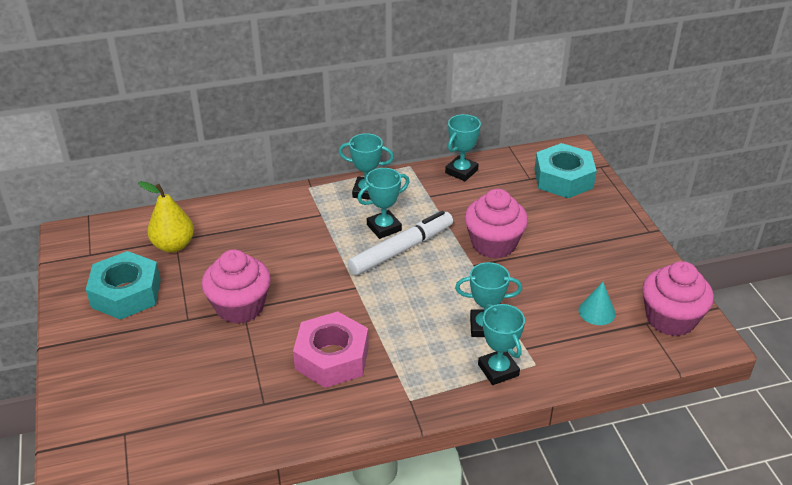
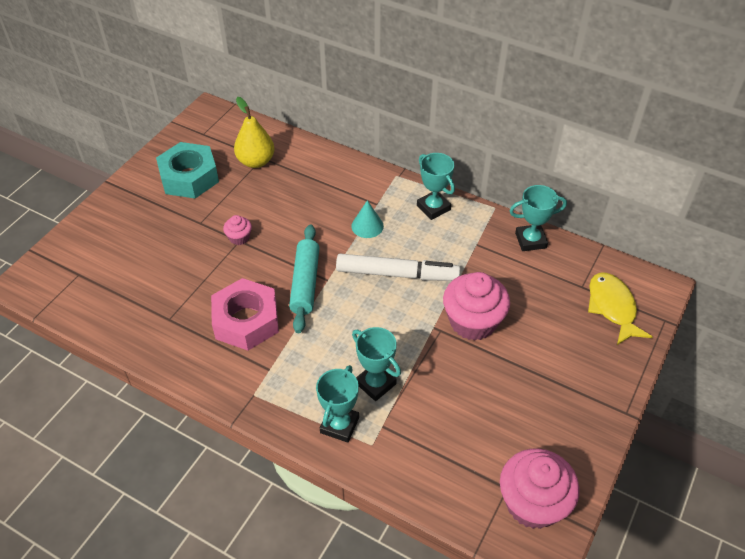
camera: 45 degrees right, 10 degrees up
pink cupcake [202,249,271,324] -> pink cupcake [223,215,252,245], size x0.47
turquoise trophy [358,168,410,239] -> none
turquoise nut [534,143,597,198] -> yellow fish [588,273,652,345]
turquoise cone [578,282,616,325] -> turquoise cone moved to [351,200,384,238]
none -> turquoise rolling pin [289,224,320,333]

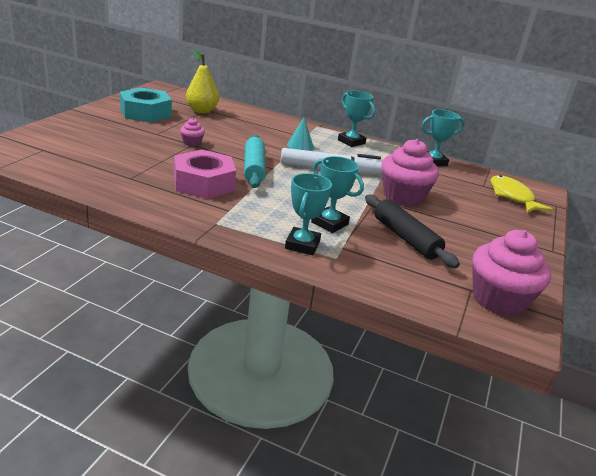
camera: 10 degrees left, 20 degrees down
none -> black rolling pin [365,194,460,268]

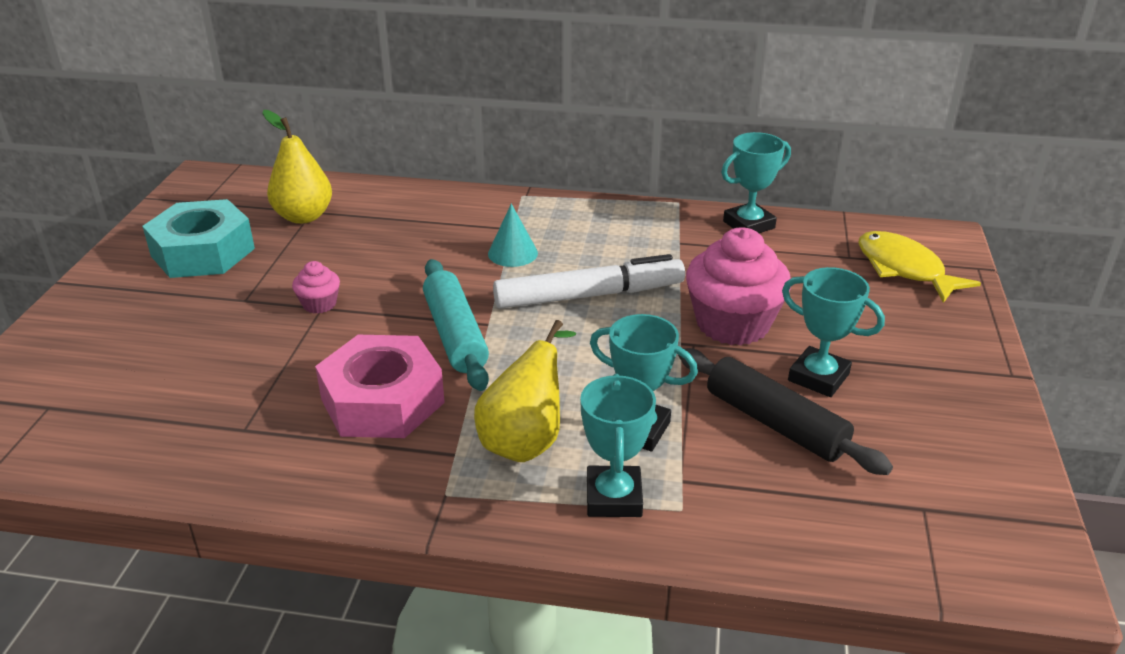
camera: 10 degrees left, 5 degrees up
turquoise trophy [338,91,375,147] -> turquoise trophy moved to [782,267,885,397]
pink cupcake [472,230,551,316] -> none
none -> yellow pear [474,320,576,462]

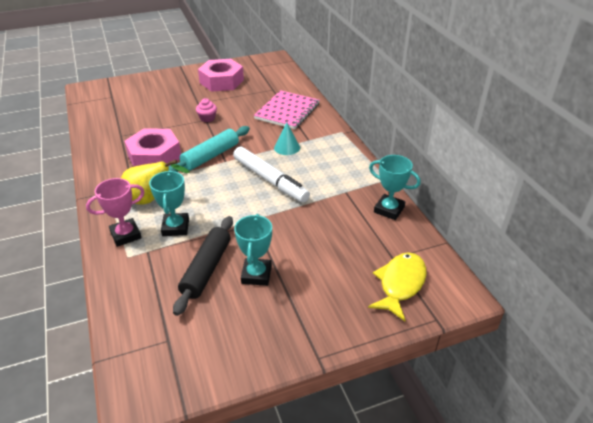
camera: 60 degrees right, 5 degrees up
turquoise nut [142,199,255,278] -> pink nut [198,59,244,92]
yellow pear [262,110,332,224] -> none
turquoise trophy [580,374,656,517] -> pink trophy [86,178,145,247]
pink cupcake [686,227,791,345] -> none
none -> pink notebook [254,90,320,129]

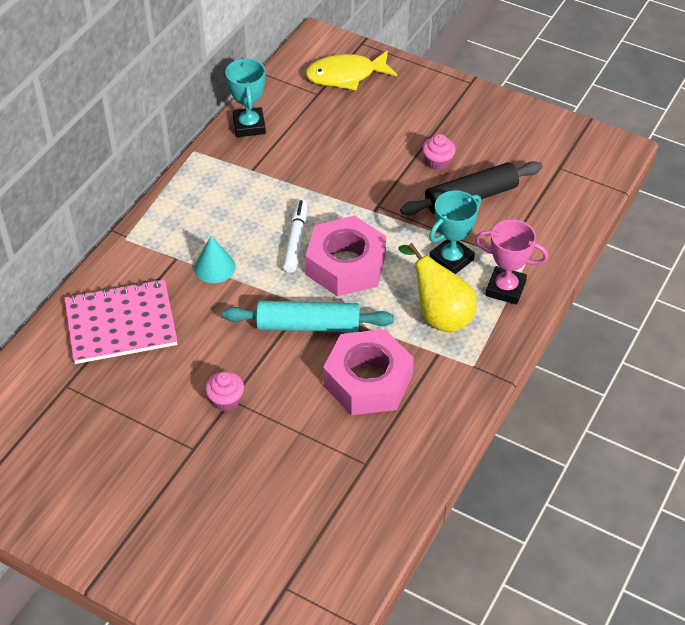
camera: 130 degrees left, 10 degrees up
pink nut [198,59,244,92] -> pink nut moved to [306,216,386,297]
white marker [233,147,310,203] -> white marker [283,199,308,273], size x0.62
turquoise trophy [234,214,272,286] -> pink cupcake [422,134,456,170]

